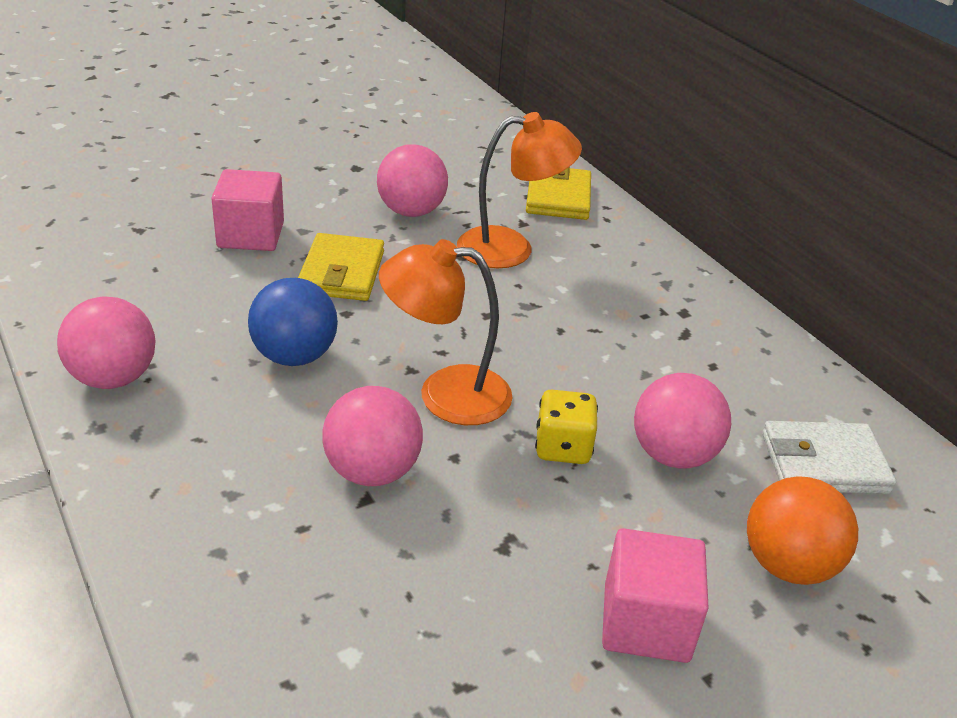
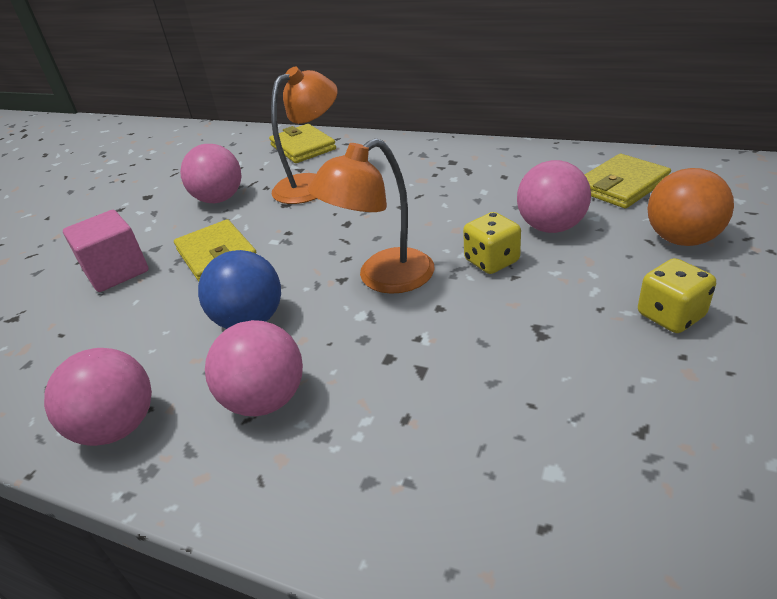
camera: 30 degrees left, 0 degrees up
pink ball [322,386,423,486] -> pink ball moved to [205,320,303,416]
pink cube [602,528,709,663] -> yellow dice [638,258,716,333]
white wallet [762,421,896,494] -> yellow wallet [585,154,671,208]

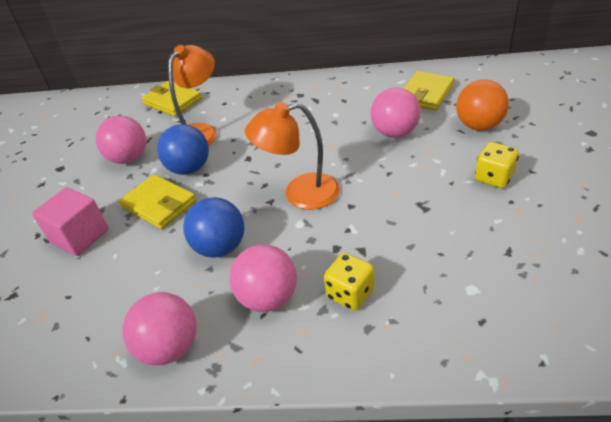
camera: 20 degrees left, 5 degrees up
orange lamp [308,138,435,294] -> orange lamp turned 45 degrees clockwise [245,102,340,210]
yellow dice [463,212,521,274] -> yellow dice moved to [324,253,374,311]
none -> blue ball [157,124,209,175]

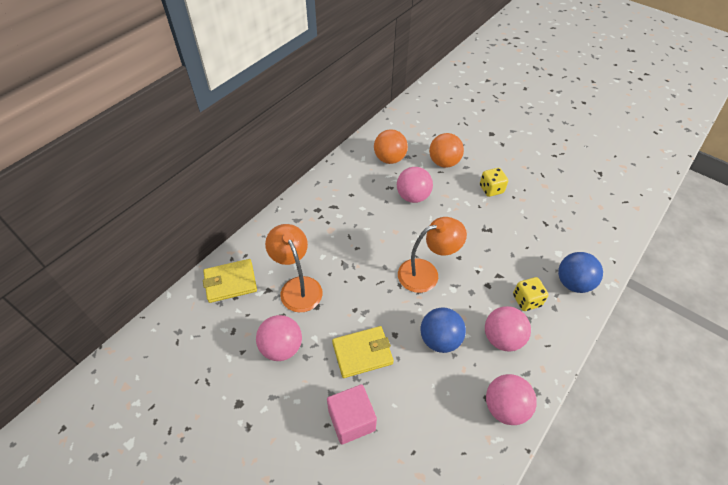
camera: 60 degrees left, 10 degrees up
blue ball [157,124,209,175] -> blue ball moved to [558,252,603,293]
orange lamp [245,102,340,210] -> orange lamp turned 135 degrees counterclockwise [398,217,467,293]
yellow wallet [403,71,454,111] -> orange ball [374,129,408,164]

